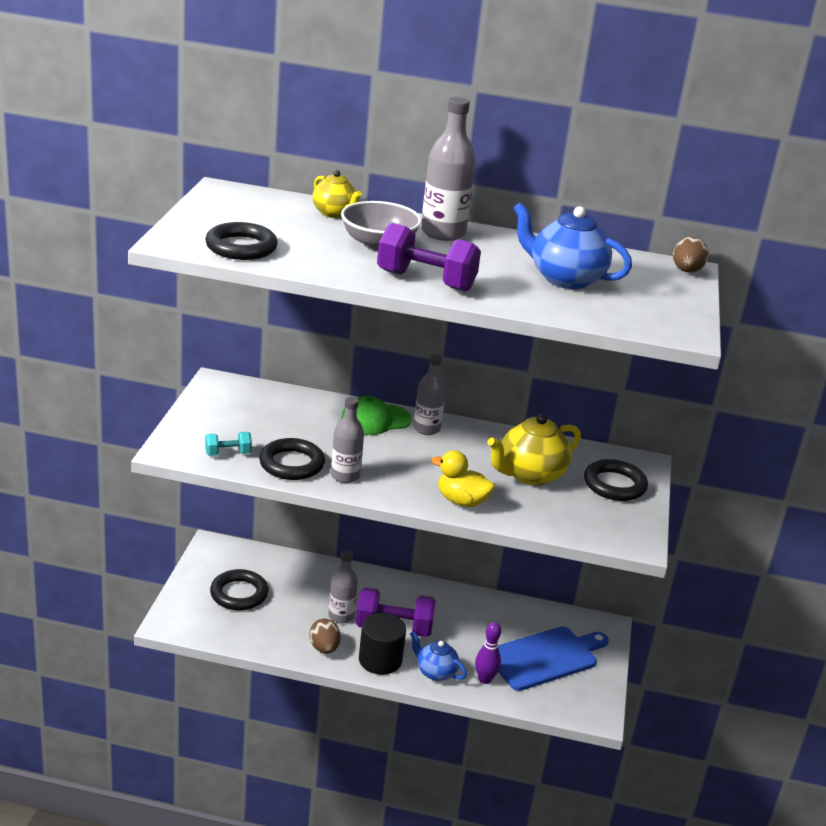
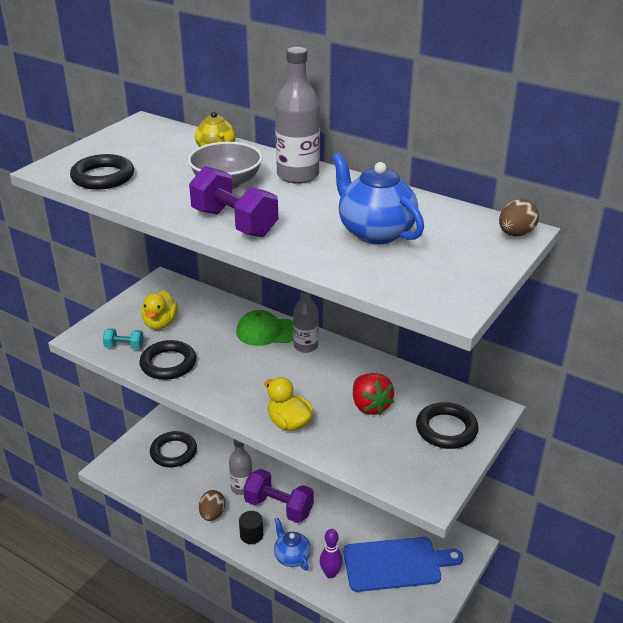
camera: 25 degrees right, 5 degrees up
grey bottle [331,397,364,483] -> none
black cylinder [359,613,406,675] -> black cylinder [239,511,263,544], size x0.63
yellow teapot [487,414,581,486] -> red strawberry [353,373,394,415]
none -> yellow duck [141,290,178,330]

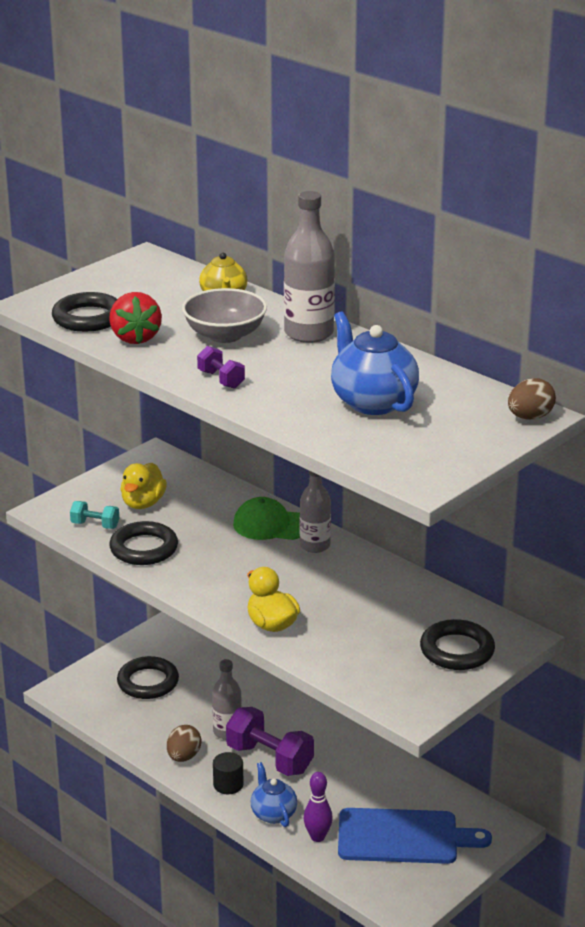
camera: 10 degrees right, 5 degrees down
purple dumbbell [189,166,278,237] -> purple dumbbell [197,346,245,389], size x0.52
red strawberry [353,373,394,415] -> red strawberry moved to [109,292,162,344]

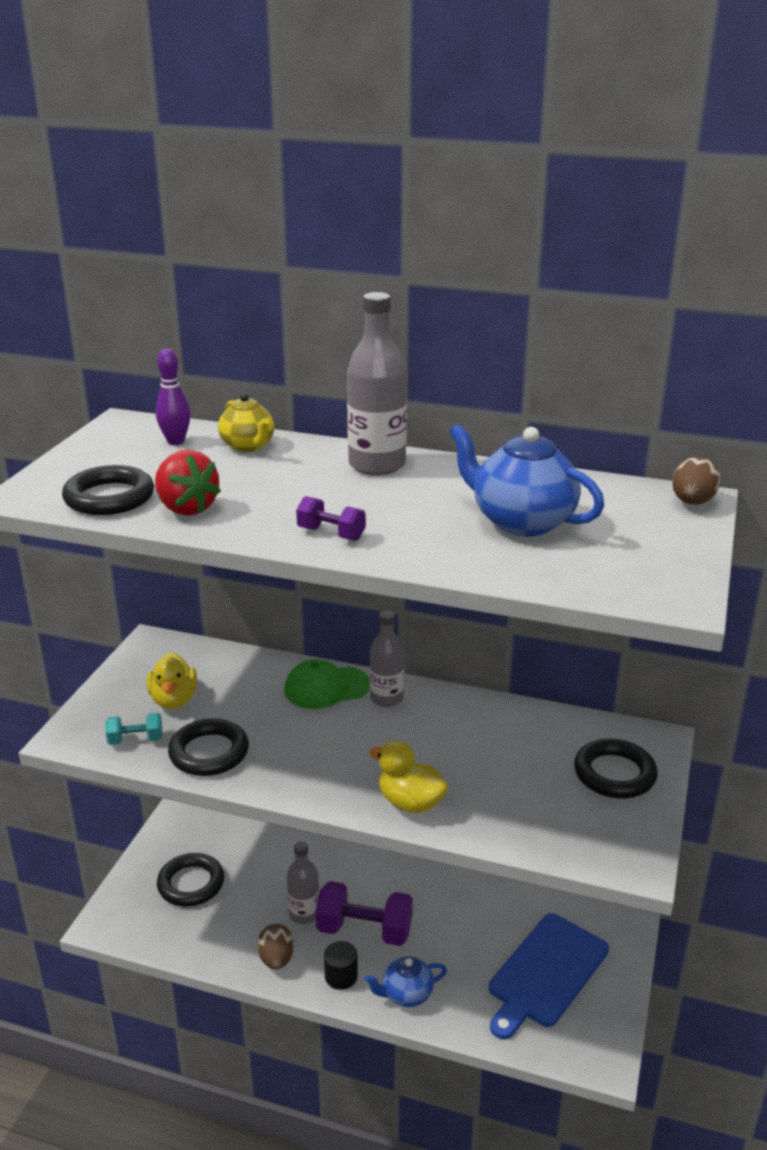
camera: 25 degrees left, 0 degrees up
grey bowl [182,288,267,343] -> none
blue teapot [251,762,297,827] -> blue teapot turned 60 degrees counterclockwise [365,956,447,1007]
purple bowling pin [303,772,333,842] -> purple bowling pin moved to [156,349,190,445]
blue cutting board [338,808,492,864] -> blue cutting board turned 150 degrees clockwise [489,913,609,1039]

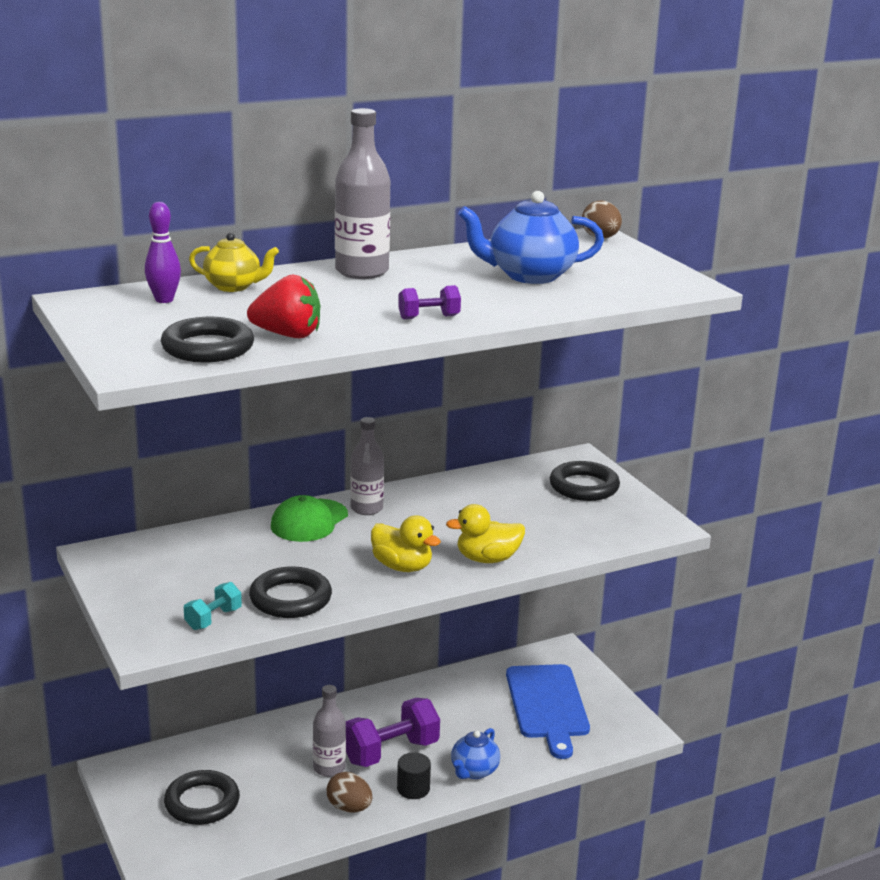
camera: 45 degrees left, 5 degrees down
yellow duck [147,652,197,709] -> yellow duck moved to [371,515,441,572]

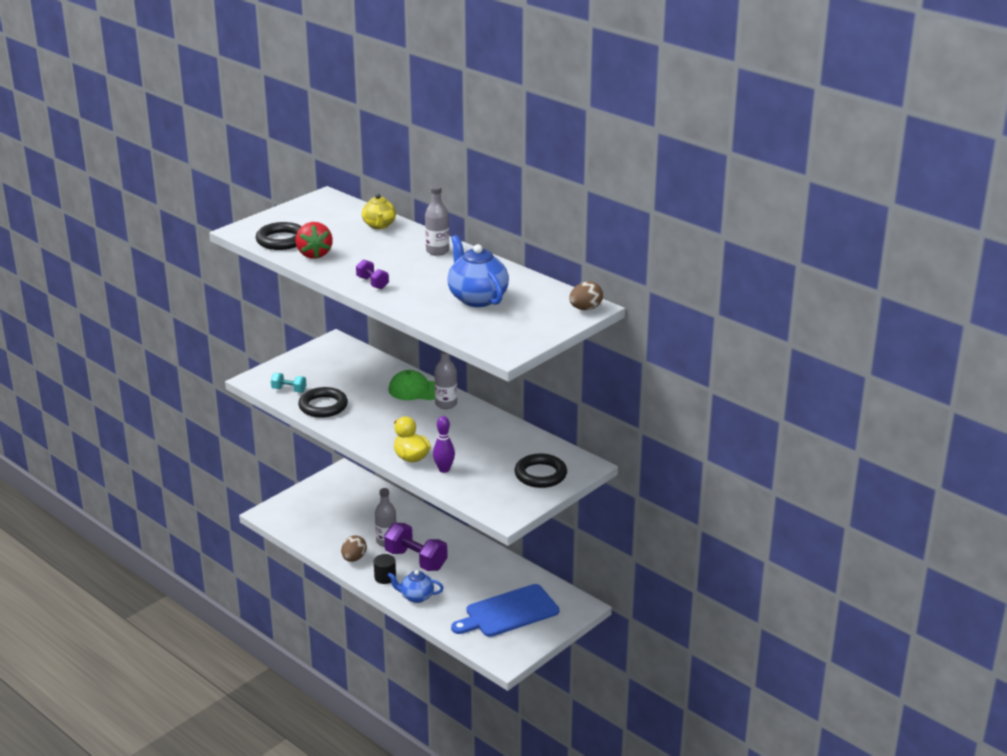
camera: 70 degrees right, 5 degrees up
purple bowling pin [145,202,181,303] -> purple bowling pin moved to [433,416,455,473]
black ring [164,770,240,825] -> none
grey bottle [335,108,390,279] -> grey bottle [425,185,449,256], size x0.66
yellow duck [371,515,441,572] -> none

